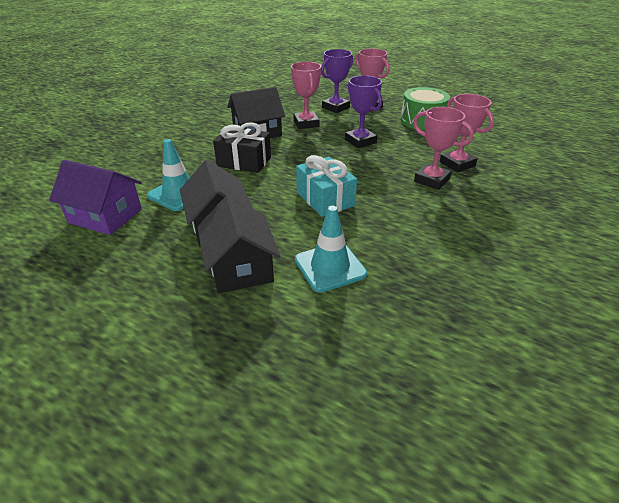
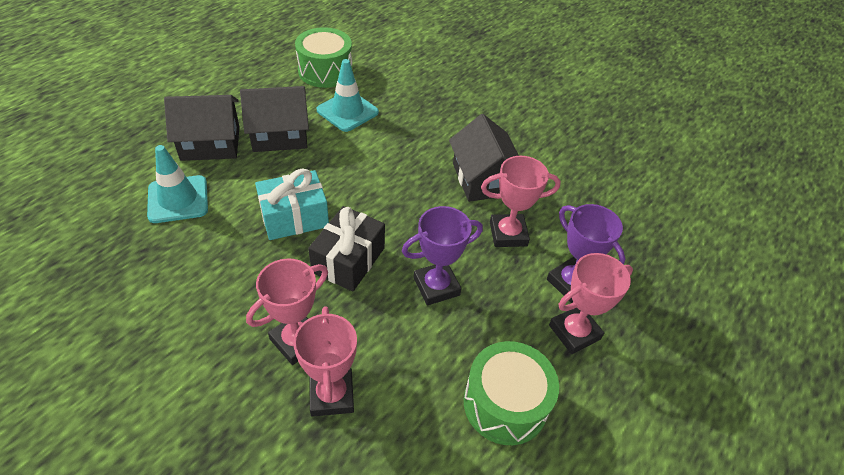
camera: 95 degrees right, 10 degrees up
purple house [49,160,142,235] -> green drum [295,27,353,88]
black gift [213,122,271,173] -> black gift moved to [308,206,385,292]
pink trophy [440,94,494,173] -> pink trophy turned 75 degrees counterclockwise [293,306,357,417]

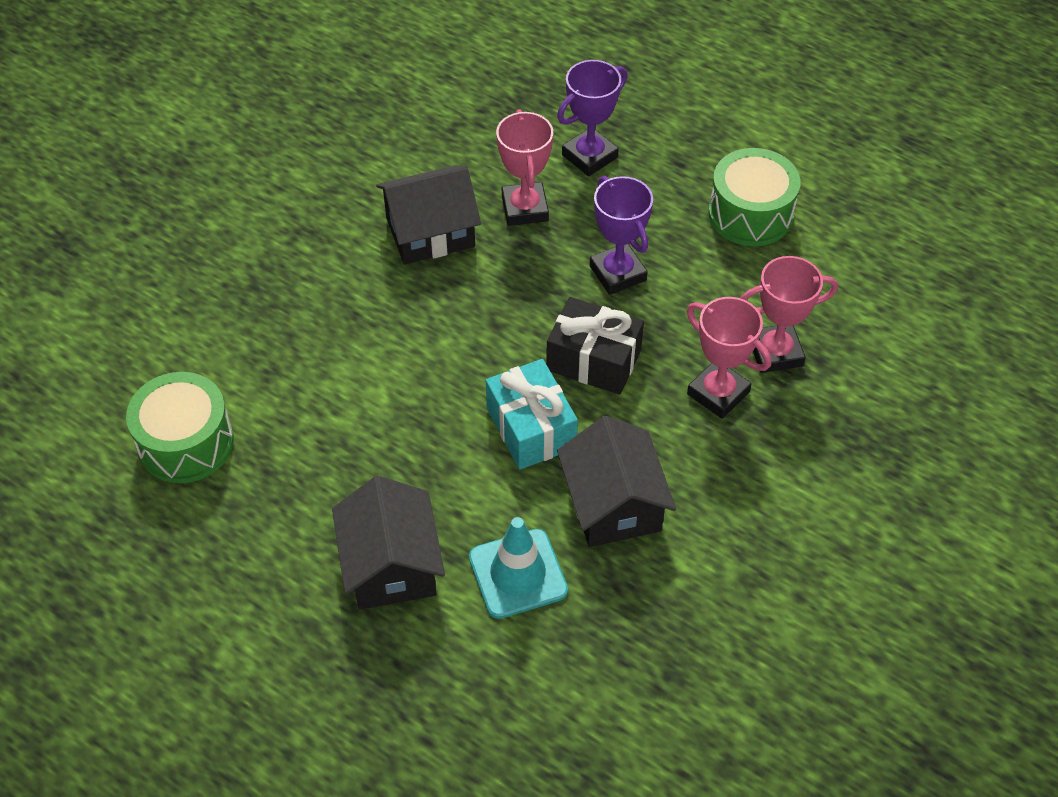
camera: 90 degrees left, 5 degrees up
black house [240,86,309,152] -> black house moved to [557,416,676,547]
turquoise traffic cone [317,59,379,132] -> none
pink trophy [549,253,633,354] -> none

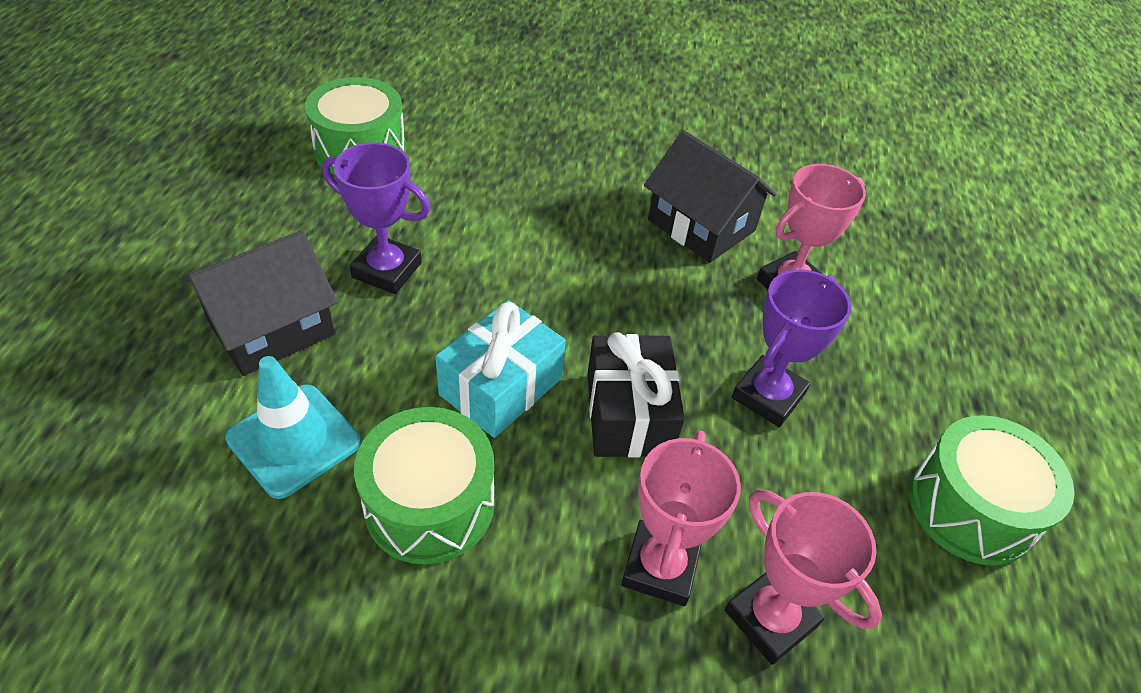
camera: 60 degrees right, 5 degrees down
purple trophy [557,60,627,176] -> purple trophy moved to [322,142,430,294]
black house [557,416,676,547] -> green drum [354,407,495,564]

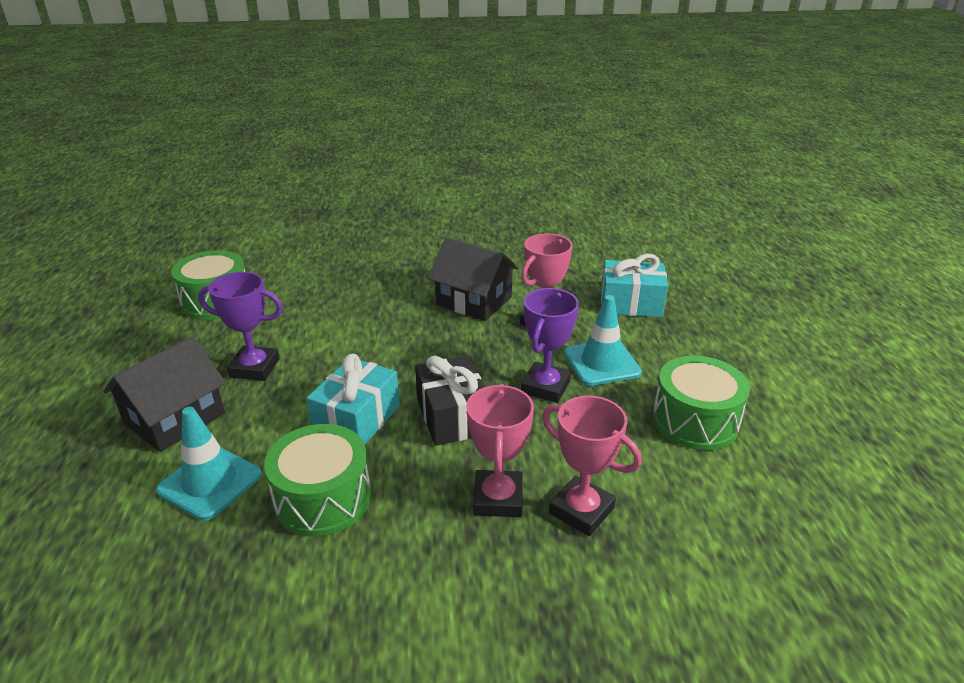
camera: 10 degrees left, 15 degrees down
none -> turquoise traffic cone [564,295,642,386]
none -> turquoise gift [601,254,668,317]

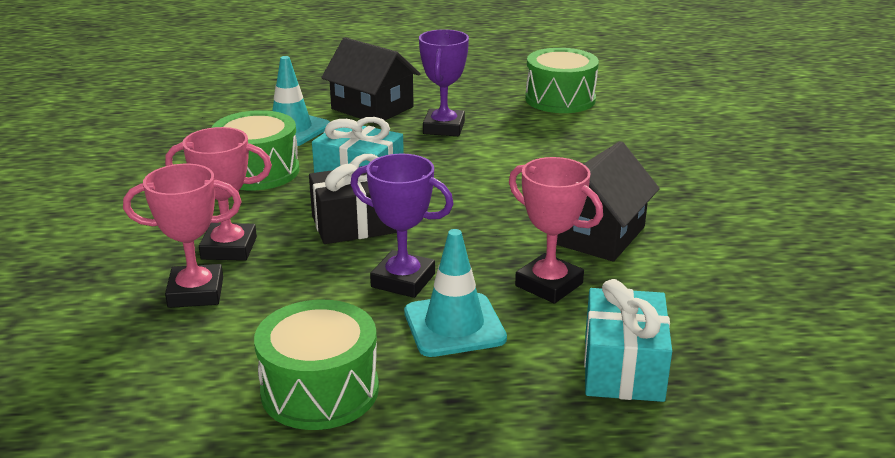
camera: 90 degrees right, 5 degrees down
pink trophy [542,396,642,536] -> pink trophy turned 45 degrees clockwise [123,164,242,308]

